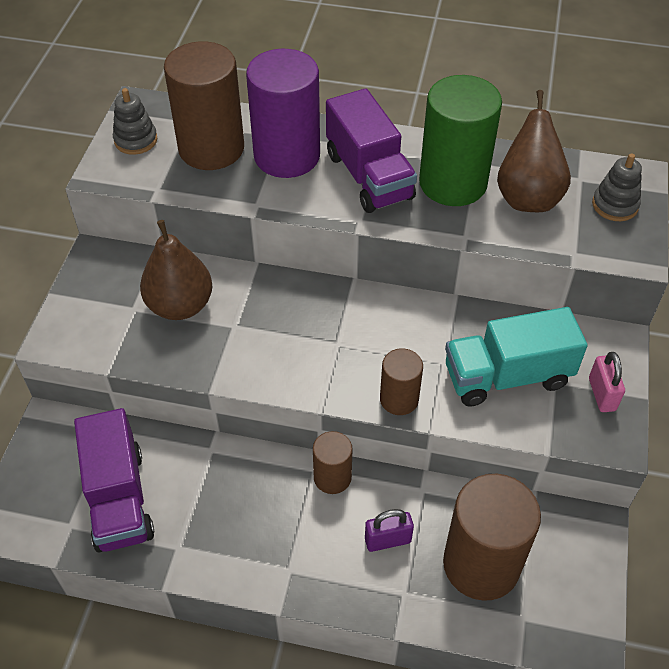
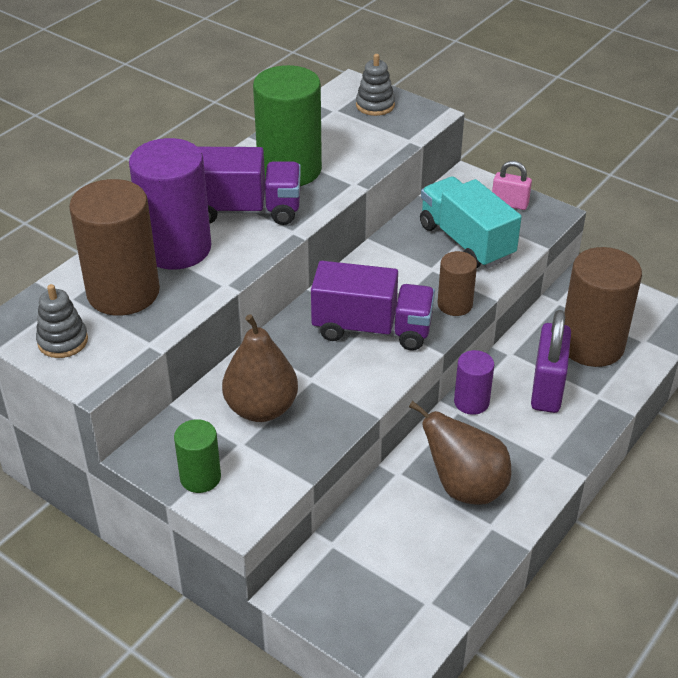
camera: 65 degrees left, 10 degrees down
purple truck [74,408,154,553] -> purple truck moved to [311,261,435,351]
brown cylinder [313,431,353,494] -> purple cylinder [454,350,494,415]
purple padlock [365,509,414,552] -> purple padlock [531,310,571,413], size x1.73
turquoise truck [445,307,588,407] -> turquoise truck turned 135 degrees clockwise [420,176,522,269]
brown pear [497,90,571,212] -> brown pear moved to [409,401,511,505]
none -> green cylinder [174,419,221,493]

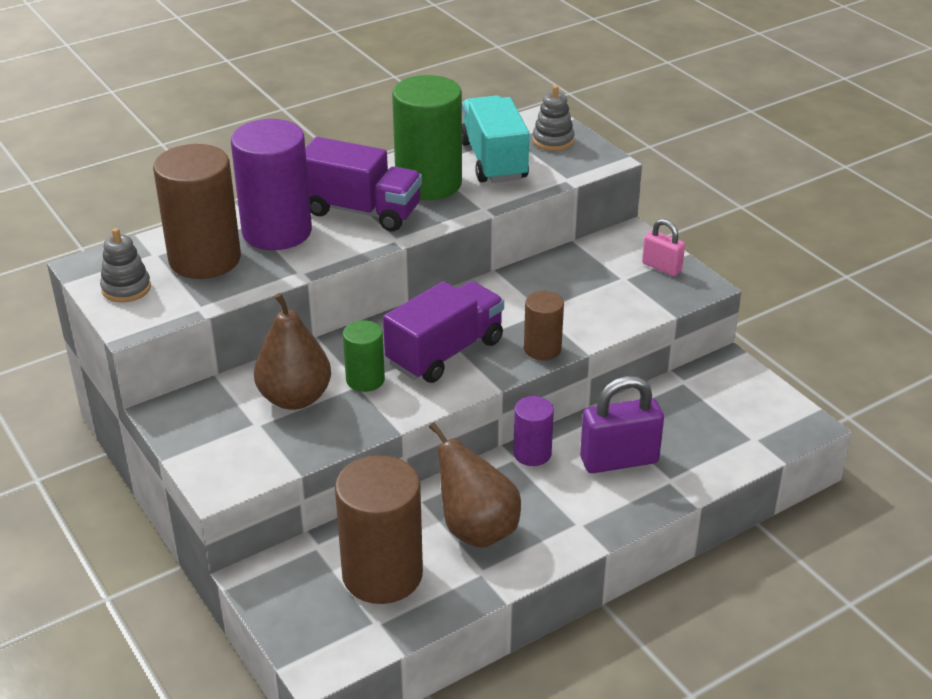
camera: 20 degrees right, 5 degrees down
green cylinder [174,419,221,493] -> green cylinder moved to [343,320,385,392]
purple truck [311,261,435,351] -> purple truck turned 75 degrees counterclockwise [383,281,504,383]
turquoise truck [420,176,522,269] -> turquoise truck moved to [462,95,530,183]
purple padlock [531,310,571,413] -> purple padlock turned 45 degrees clockwise [580,376,664,473]
brown cylinder [564,247,642,367] -> brown cylinder moved to [335,455,423,604]

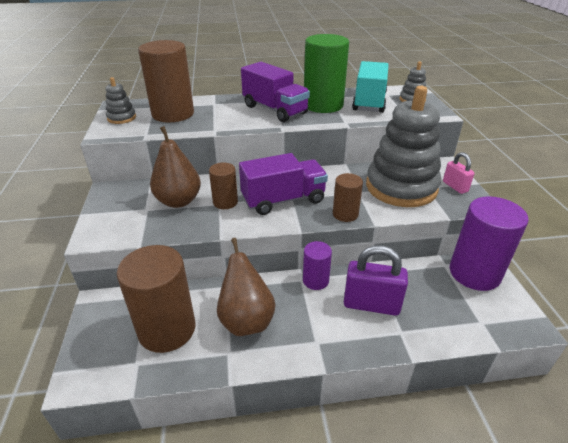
camera: 25 degrees right, 0 degrees up
purple cylinder [231,119,312,250] -> purple cylinder moved to [450,196,529,291]
green cylinder [343,320,385,392] -> brown cylinder [209,162,238,209]
none -> grey stacking toy [366,86,441,207]

